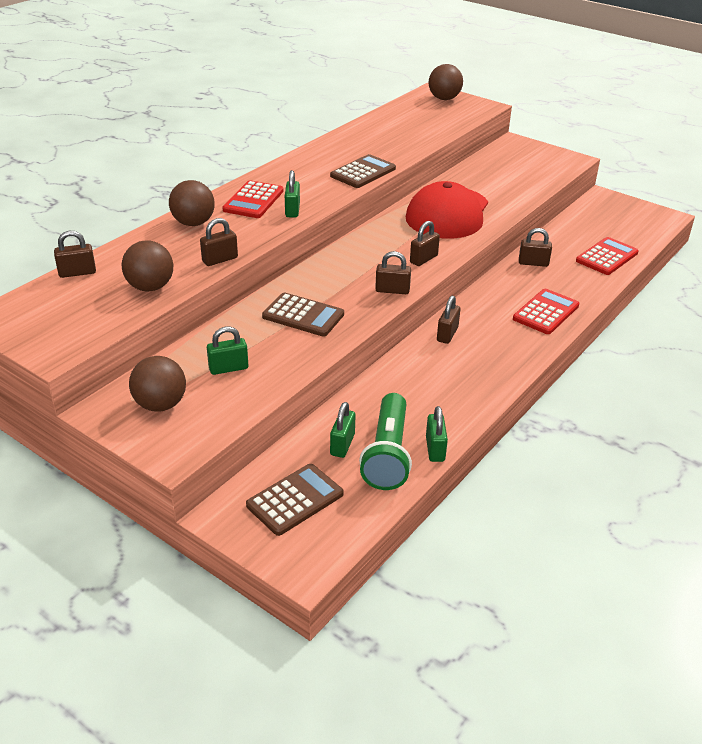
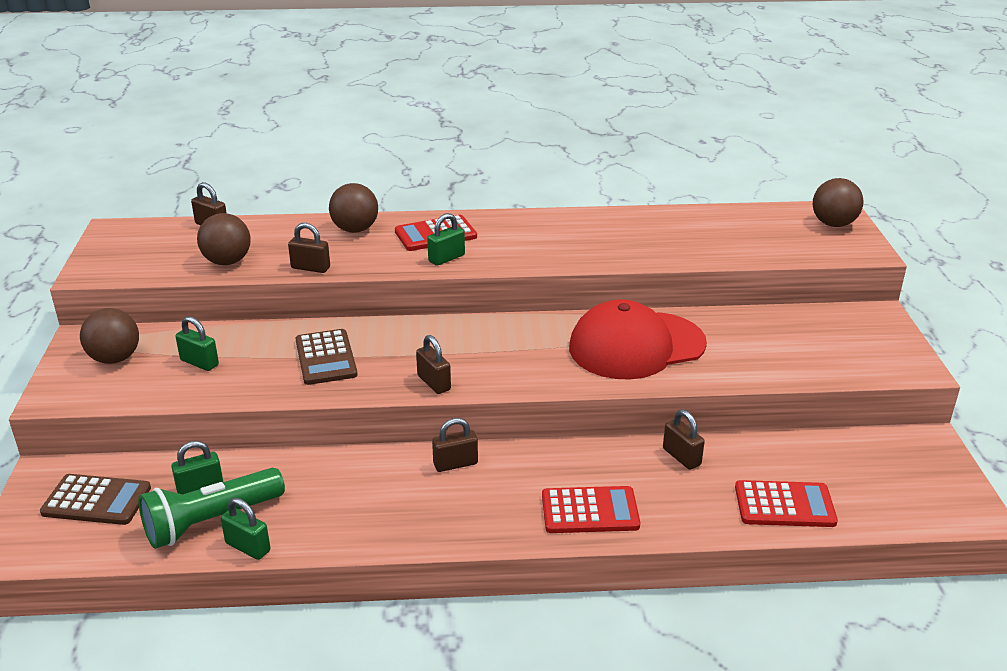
camera: 50 degrees right, 5 degrees down
brown calculator [330,154,396,188] -> none
brown padlock [410,221,440,266] -> none
green padlock [426,406,448,462] -> green padlock turned 75 degrees clockwise [221,498,270,560]

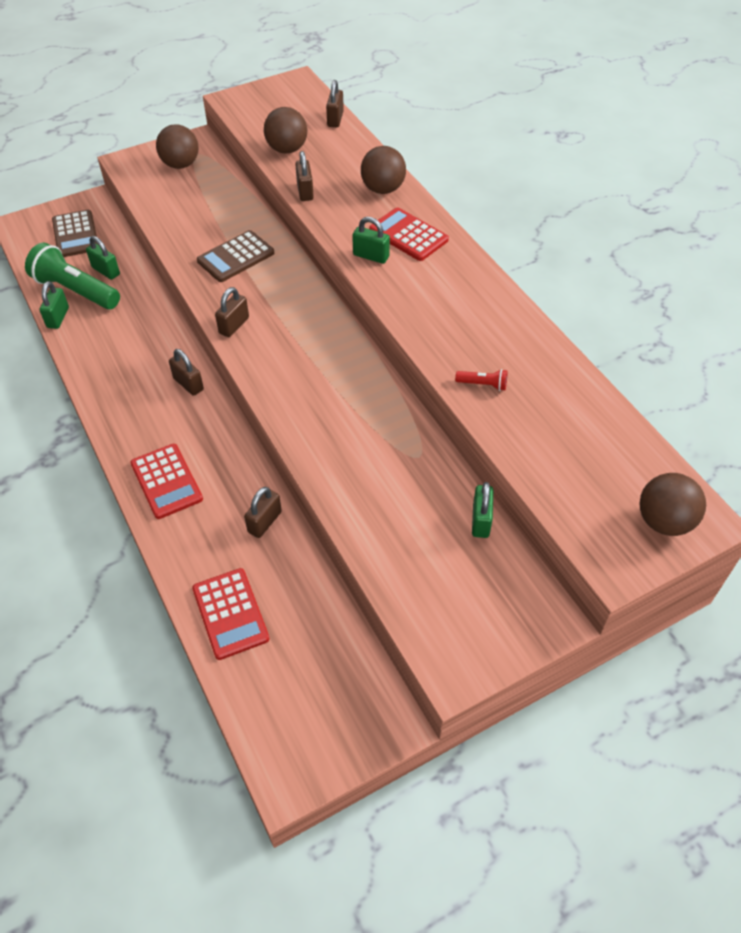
camera: 65 degrees right, 20 degrees up
green padlock [175,316,219,371] -> green padlock moved to [472,482,493,538]
red cap [569,299,707,380] -> none
none -> red flashlight [455,369,507,391]

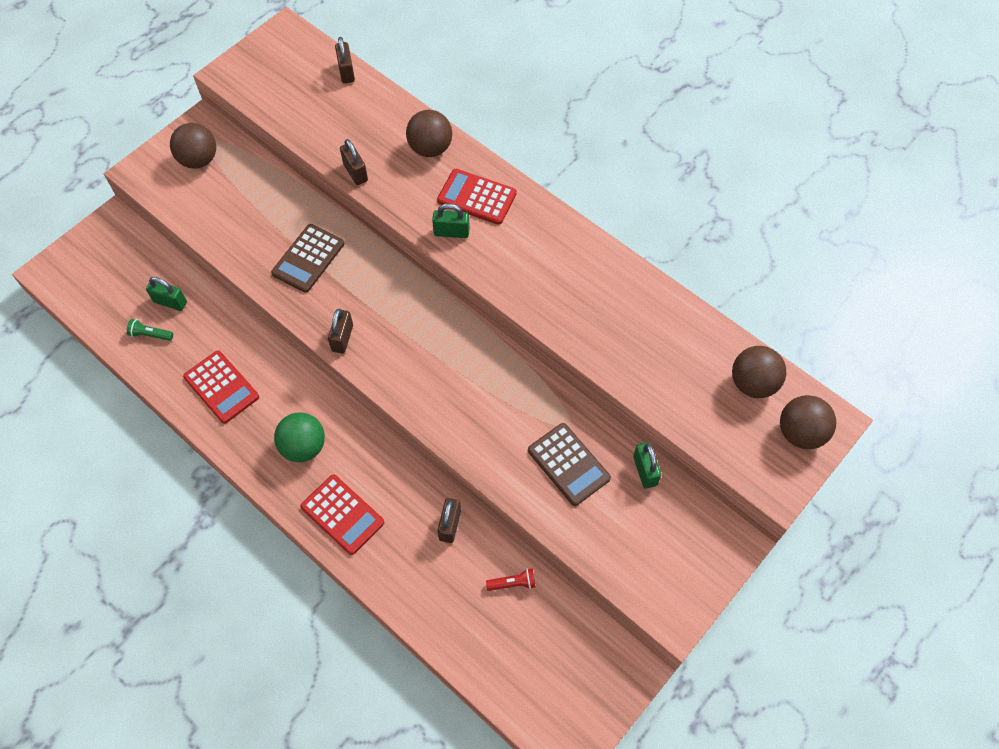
camera: 20 degrees left, 10 degrees up
green flashlight [25,243,120,309] -> green flashlight [127,319,173,341], size x0.43
green padlock [39,281,69,329] -> none
brown calculator [52,210,97,257] -> brown calculator moved to [528,423,611,506]
brown padlock [169,349,204,396] -> none
red calculator [192,568,270,660] -> red calculator moved to [183,350,259,424]
brown ball [264,107,307,153] -> brown ball moved to [732,346,786,398]
red flashlight [455,369,507,391] -> red flashlight moved to [486,568,536,591]
none -> green ball [274,413,325,462]

